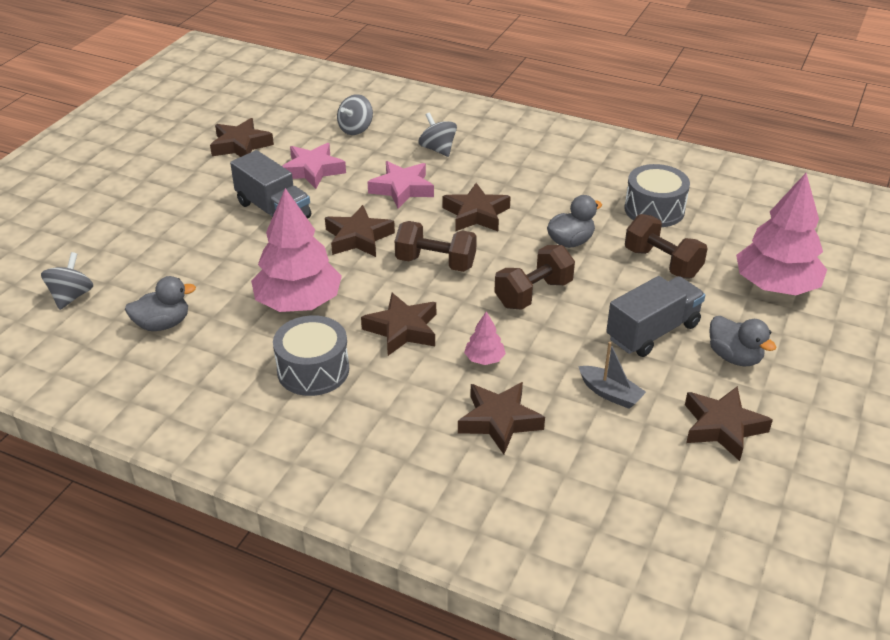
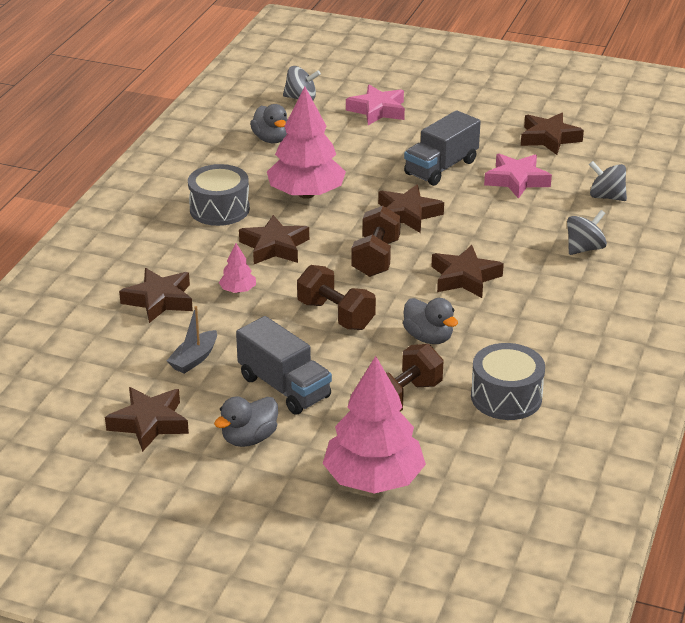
camera: 85 degrees right, 5 degrees down
pink star [368,161,434,208] -> pink star moved to [346,85,405,125]

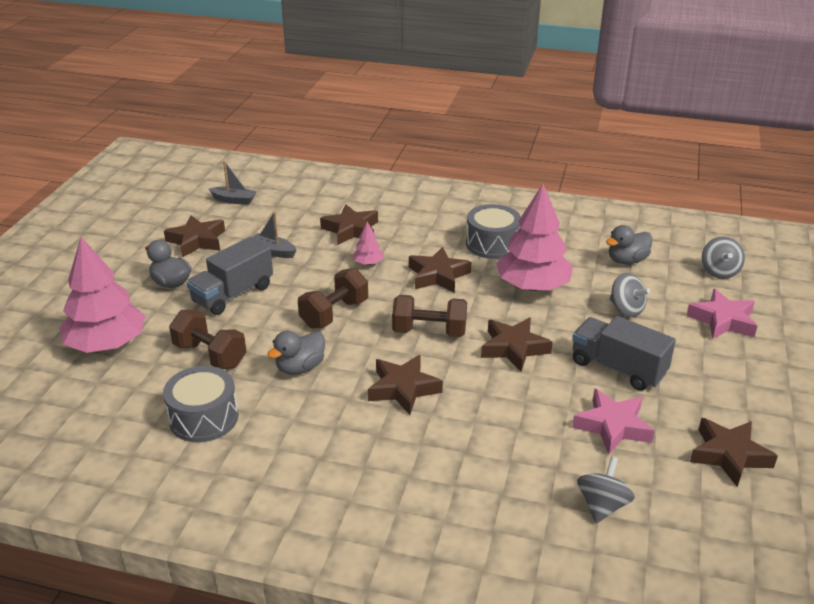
camera: 85 degrees right, 0 degrees up
grey spinning top [567,210,607,255] -> grey spinning top moved to [610,273,650,317]
none -> grey boat [209,161,257,205]

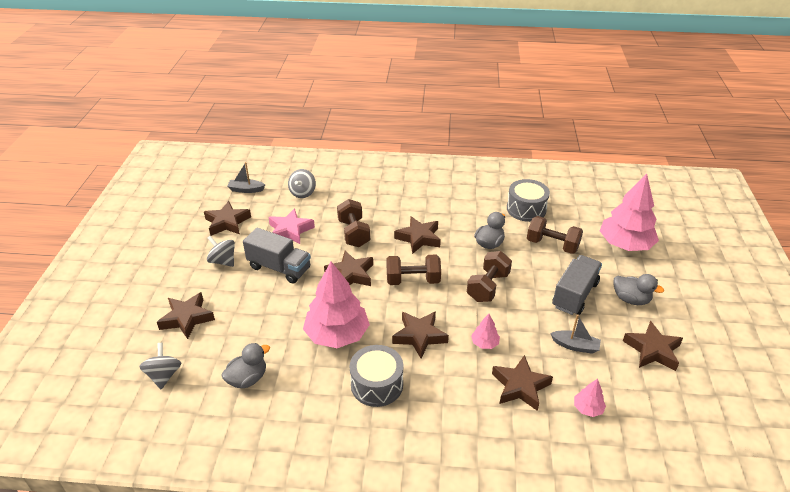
camera: 170 degrees right, 5 degrees up
grey boat [209,161,257,205] -> grey boat moved to [227,162,265,193]
grey spinning top [610,273,650,317] -> grey spinning top moved to [207,236,235,267]
pink star [686,289,757,339] -> brown star [157,292,215,339]
none -> brown dumbbell [337,199,370,247]
none -> pink tree [574,379,606,417]

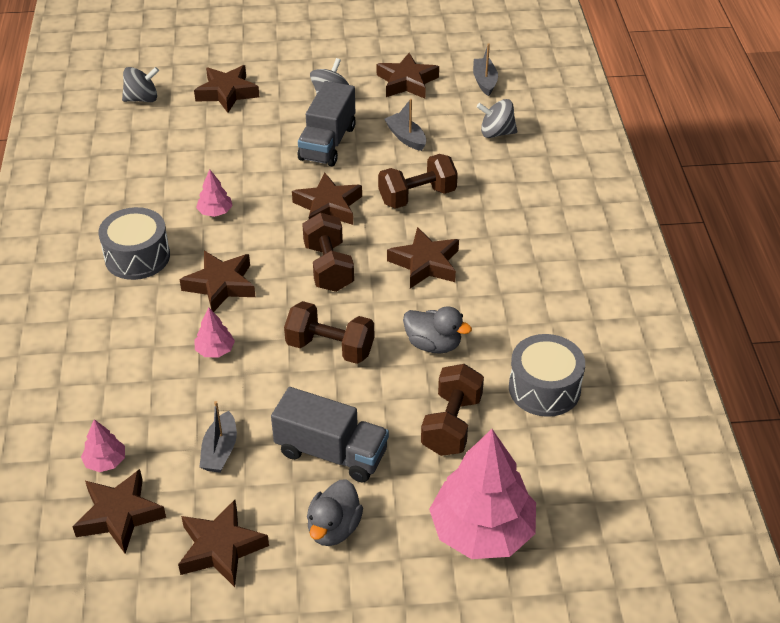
camera: 80 degrees right, 5 degrees up
grey duck [221,343,270,388] -> none
pink star [268,208,315,244] -> grey boat [384,99,426,151]
pink tree [303,261,370,348] -> pink tree [196,169,233,217], size x0.43
brown star [492,355,553,411] -> brown star moved to [72,469,166,554]

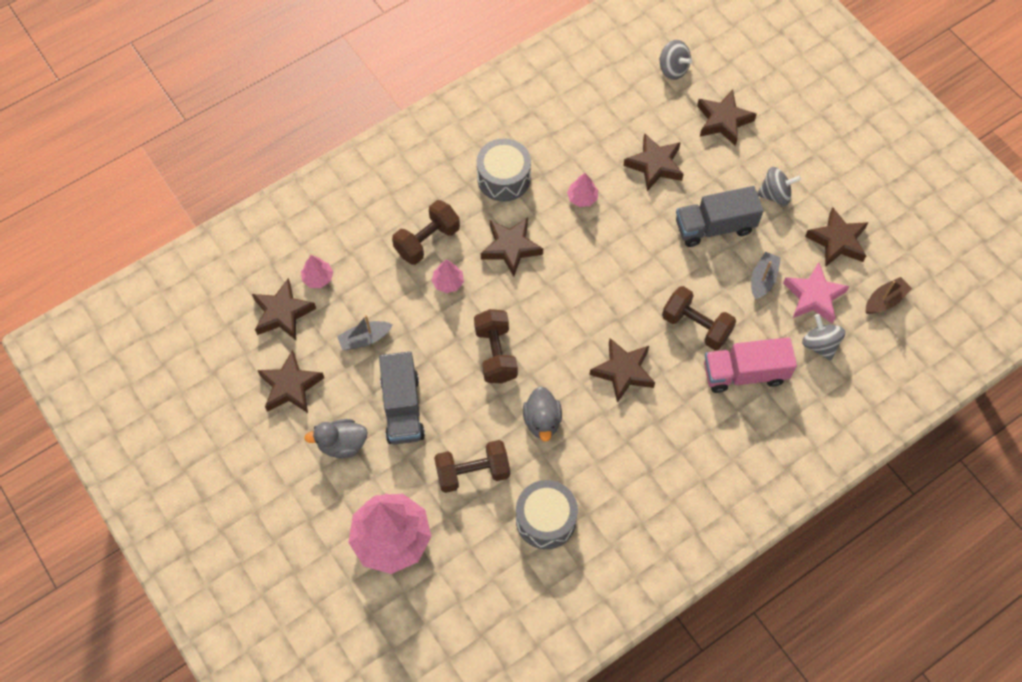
camera: 60 degrees right, 20 degrees up
brown star [292,172,362,225] -> brown star moved to [623,133,684,191]
brown dumbbell [302,213,354,292] -> brown dumbbell moved to [392,200,460,265]
grey boat [473,43,498,96] -> brown boat [866,277,912,314]
none -> pink truck [704,337,797,393]
none -> pink star [783,262,849,323]

